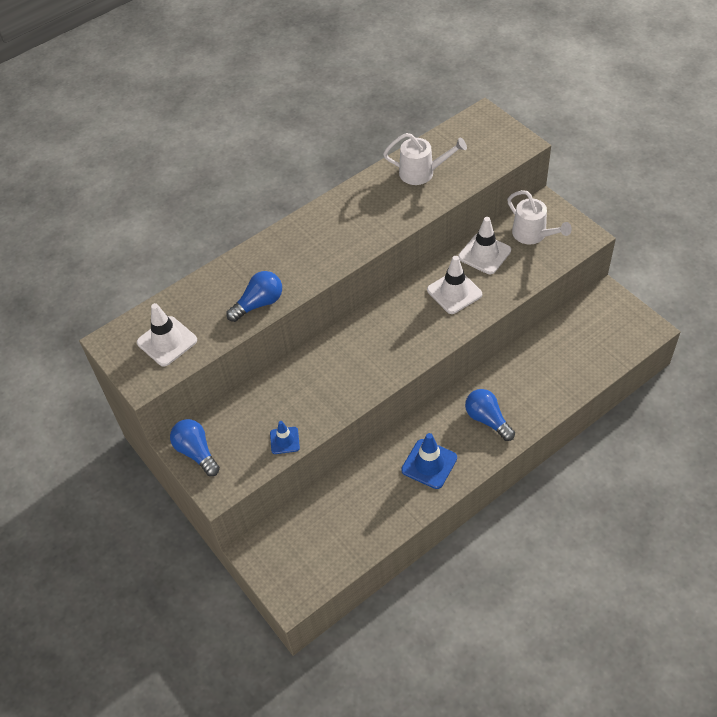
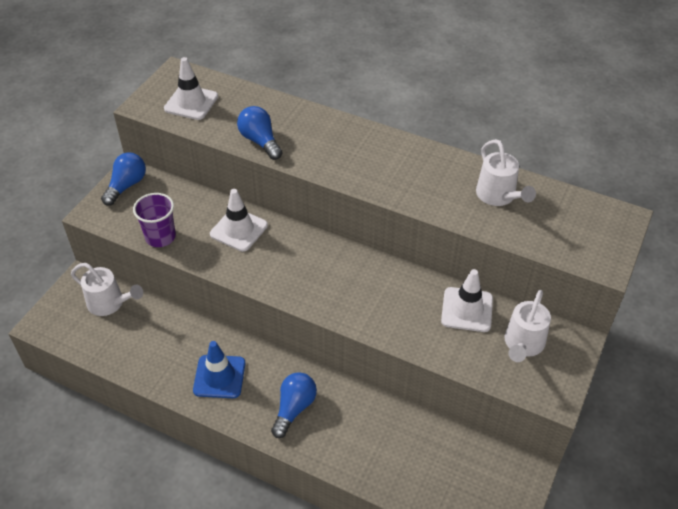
camera: 60 degrees right, 5 degrees down
blue light bulb [226,271,282,322] -> blue light bulb turned 150 degrees counterclockwise [237,106,283,160]
blue traffic cone [270,421,300,454] -> purple cup [133,193,176,247]
white traffic cone [427,256,482,314] -> white traffic cone moved to [210,189,268,252]
none -> white watering can [71,263,143,316]

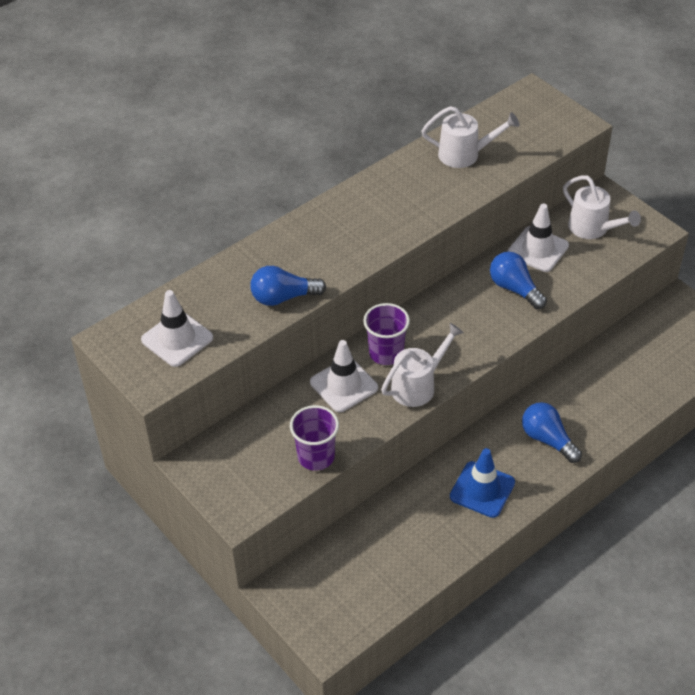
camera: 65 degrees left, 0 degrees up
white watering can [71,263,143,316] -> white watering can moved to [381,323,464,407]
blue light bulb [101,153,146,206] -> blue light bulb moved to [490,252,547,309]
none -> purple cup [363,303,410,365]

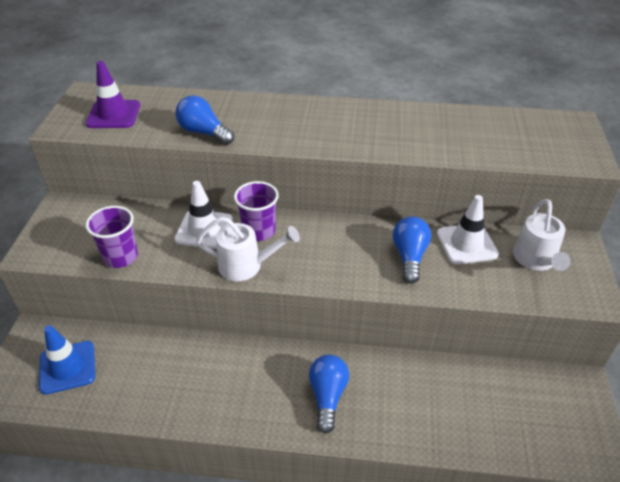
camera: 45 degrees right, 5 degrees down
white traffic cone [141,290,213,367] -> purple traffic cone [85,61,140,128]
white watering can [422,106,520,168] -> none
blue traffic cone [450,448,515,518] -> blue traffic cone moved to [39,325,95,395]

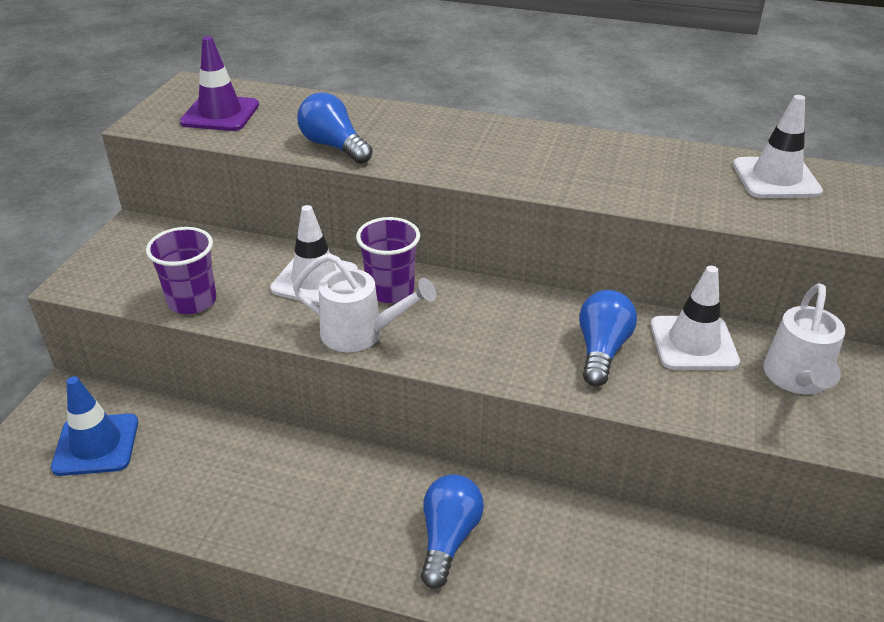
camera: 10 degrees right, 5 degrees down
none -> white traffic cone [733,95,823,198]

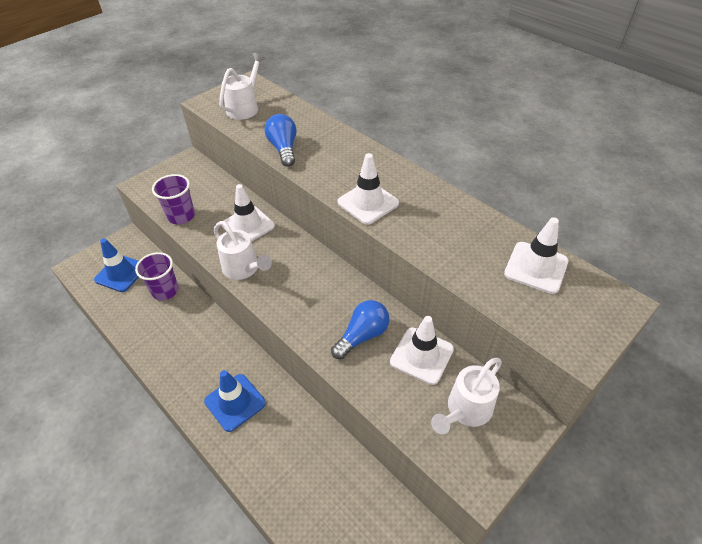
camera: 30 degrees right, 10 degrees up
purple traffic cone [180,36,259,131] -> white watering can [219,53,265,120]
purple cup [356,217,420,303] -> purple cup moved to [135,252,179,300]
blue light bulb [421,474,484,588] -> blue traffic cone [204,370,266,432]
none -> white traffic cone [337,153,399,225]

